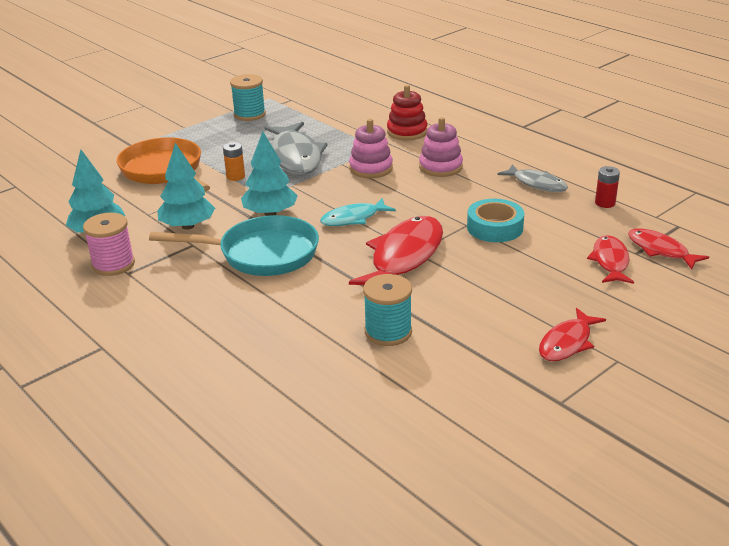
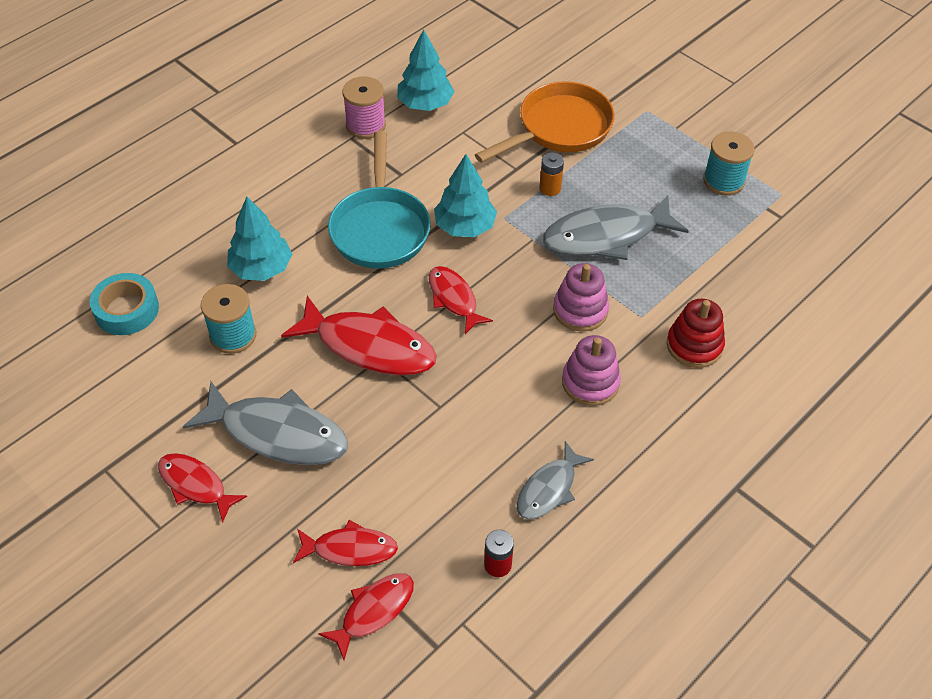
camera: 85 degrees right, 20 degrees up
turquoise tree [157,143,215,230] -> turquoise tree moved to [227,197,292,281]
turquoise fish [320,198,396,226] -> red fish [429,266,493,334]
turquoise tape [467,199,524,242] -> turquoise tape moved to [90,273,159,335]
none -> grey fish [183,381,348,465]

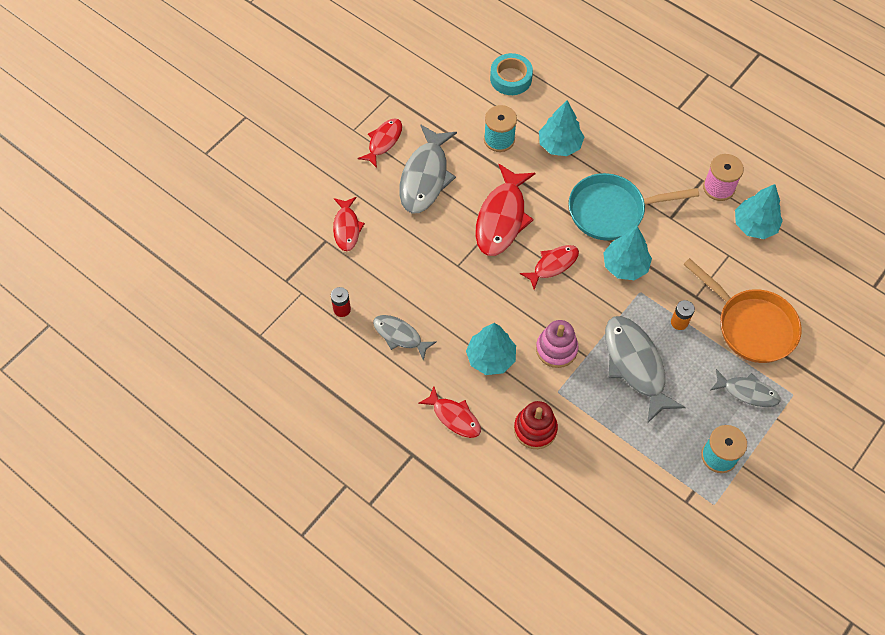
camera: 85 degrees right, 10 degrees up
red fish [318,573,414,660] -> red fish moved to [418,386,481,438]
pink stacking toy [562,335,621,406] -> turquoise tree [466,323,516,375]
none -> grey fish [710,369,780,407]

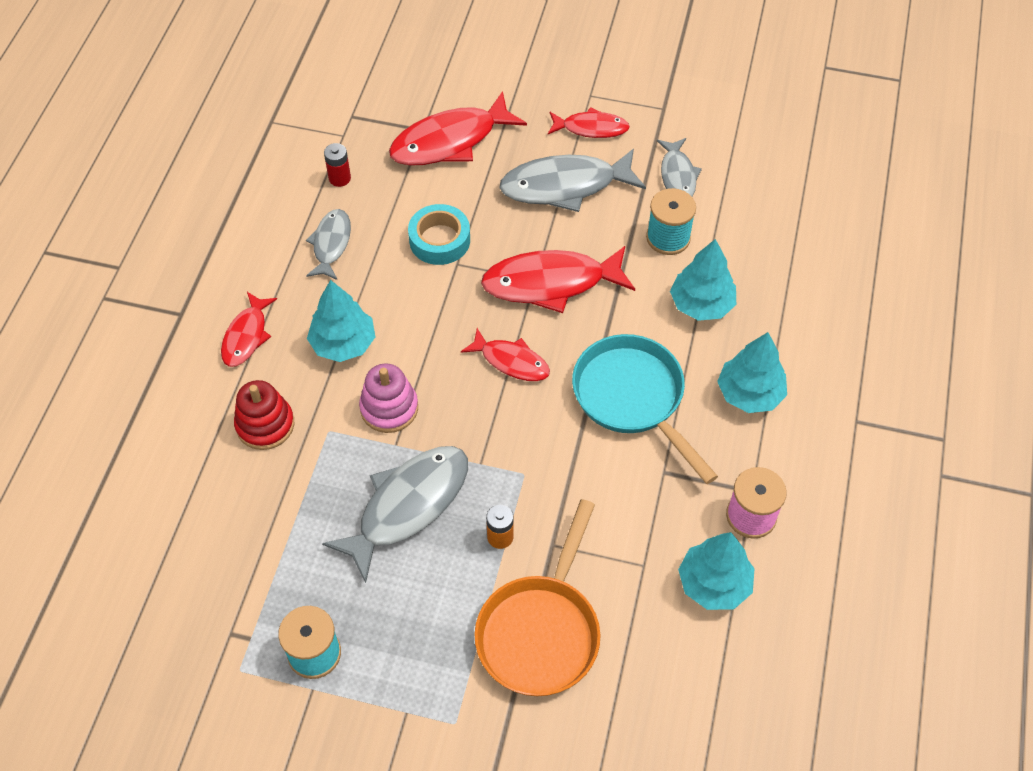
camera: 65 degrees right, 5 degrees down
red fish [333,197,365,251] -> red fish [389,91,527,166], size x1.71
turquoise tape [490,53,533,95] -> turquoise tape moved to [408,204,470,265]
turquoise tree [603,226,652,280] -> turquoise tree moved to [717,332,787,413]
grey fish [710,369,780,407] -> grey fish moved to [657,138,702,197]

